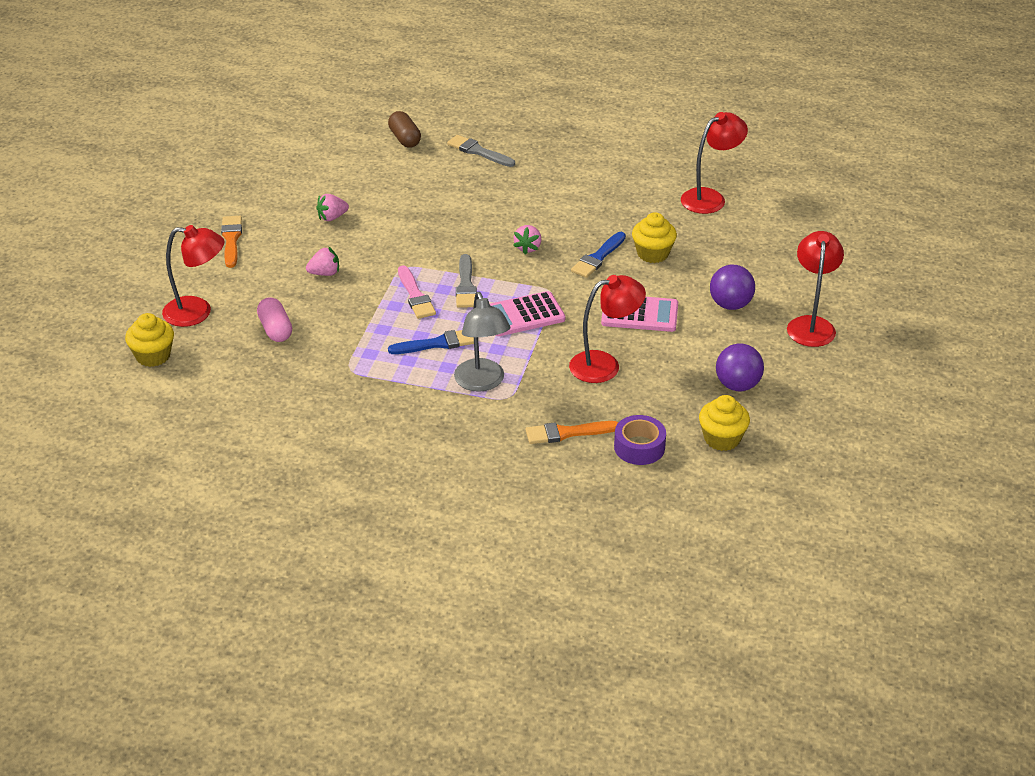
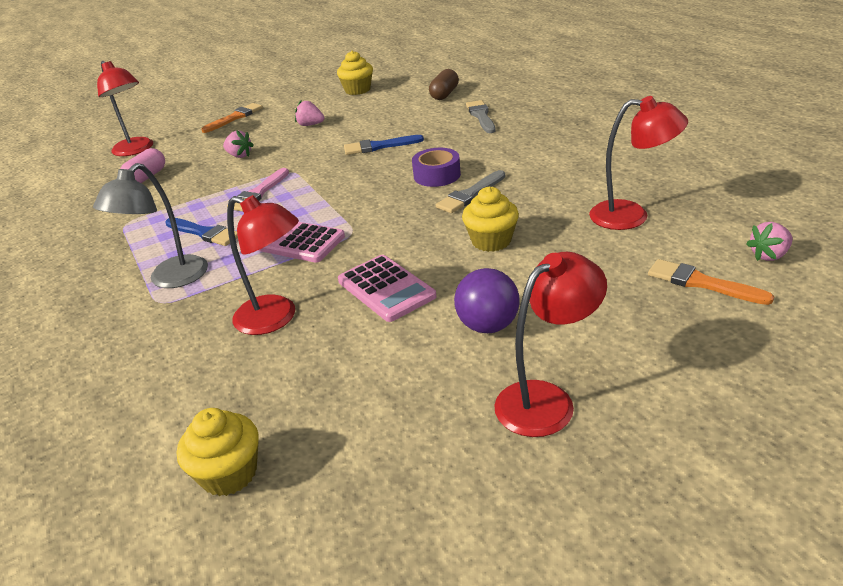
camera: 50 degrees right, 5 degrees down
yellow cupcake [125,313,174,367] -> yellow cupcake moved to [337,51,373,95]
grey brush [456,254,477,308] -> grey brush moved to [436,170,505,213]
pink strawberry [513,225,541,255] -> pink strawberry moved to [746,222,793,261]
orange brush [526,421,618,444] -> orange brush moved to [648,259,774,305]
blue brush [571,232,626,278] -> blue brush moved to [344,135,424,155]
purple tape [614,415,666,465] -> purple tape moved to [412,148,461,187]
purple ball [716,343,764,391] -> none

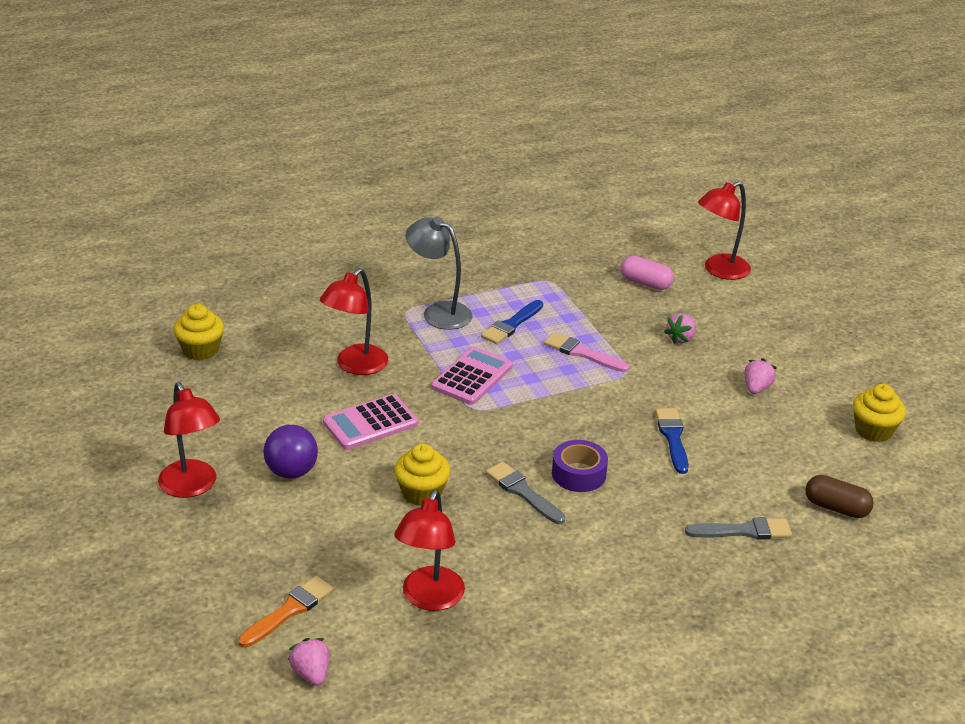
camera: 90 degrees right, 0 degrees up
orange brush [201,103,263,133] -> none

